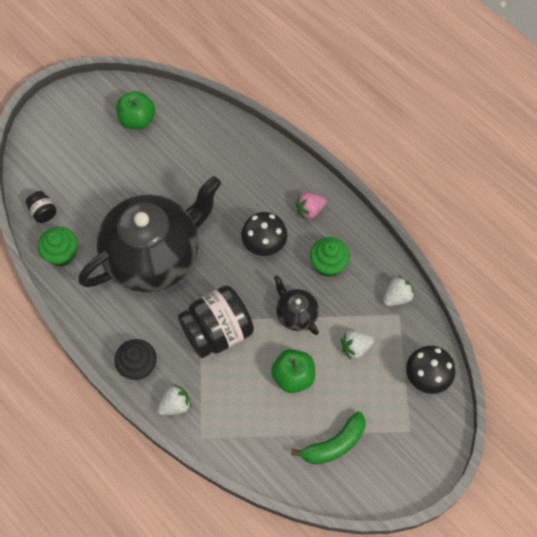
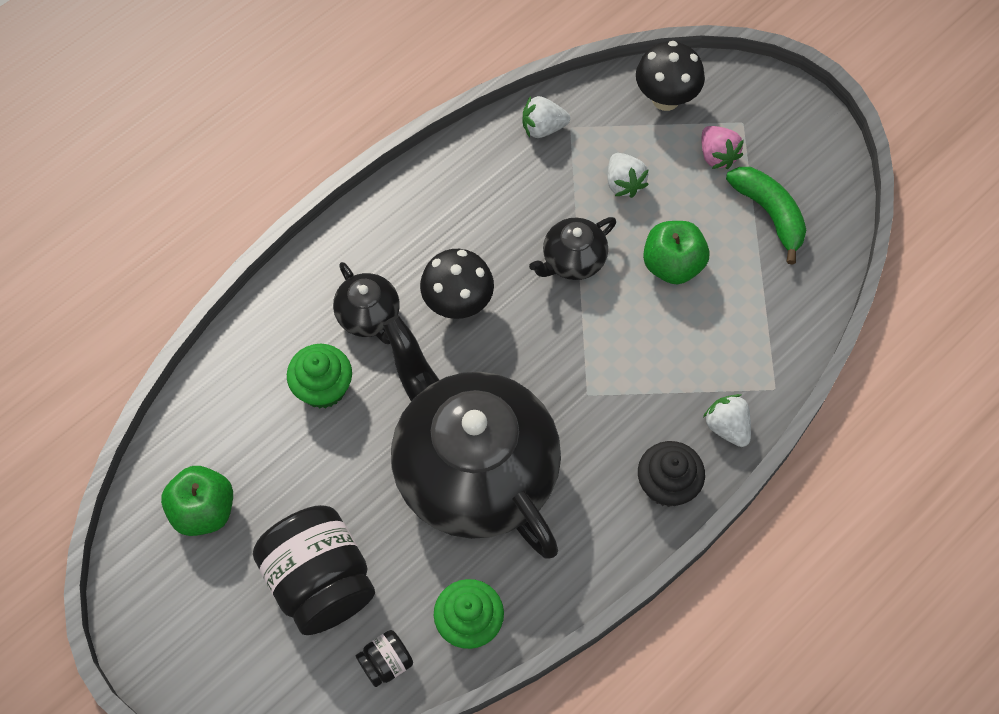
camera: 90 degrees left, 0 degrees up
black jar [178,285,254,358] -> black jar moved to [253,505,375,635]
pink strawberry [295,193,327,220] -> pink strawberry moved to [702,126,744,169]
green cupcake [310,237,350,277] -> green cupcake moved to [287,344,352,408]
white strawberry [383,276,415,306] -> white strawberry turned 60 degrees counterclockwise [523,96,570,138]
none -> black teapot [333,262,400,344]

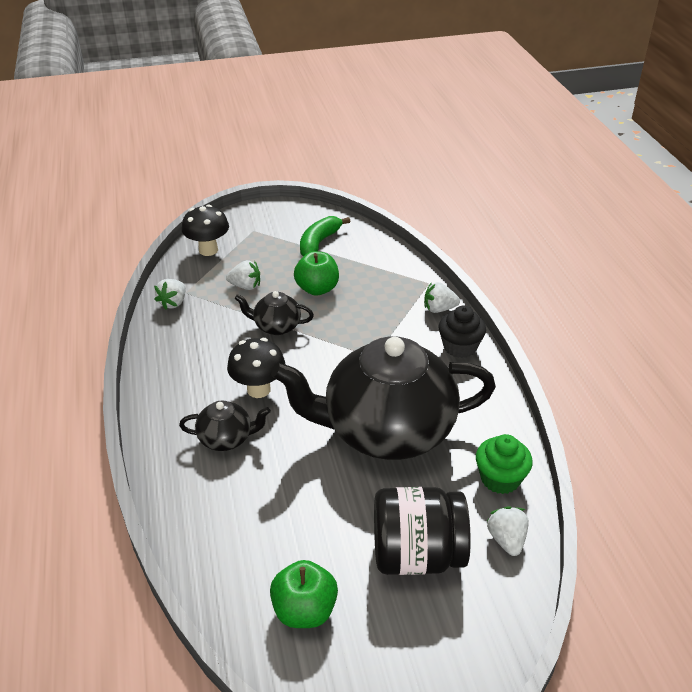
camera: 60 degrees left, 25 degrees down
green cupcake [287,344,352,408] -> none
black jar [356,630,413,687] -> white strawberry [487,506,529,556]
black teapot [529,217,616,280] -> black teapot turned 105 degrees clockwise [234,291,314,335]
pink strawberry [702,126,744,169] -> none
green banana [726,167,806,264] -> green banana turned 60 degrees counterclockwise [300,216,350,256]

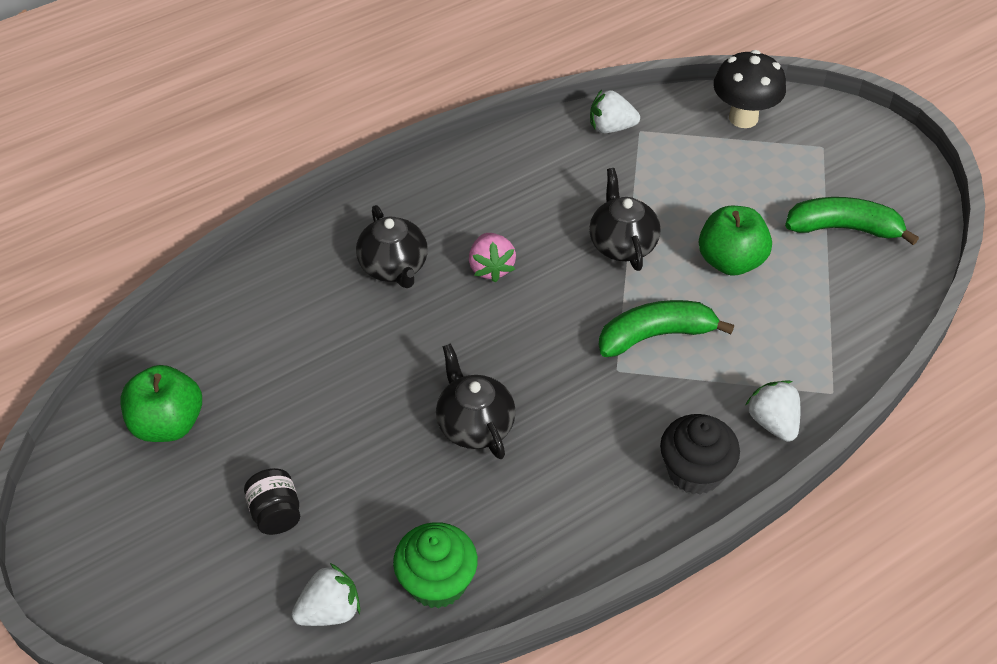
camera: 70 degrees right, 10 degrees up
white strawberry [226,260,260,290] -> none
black mushroom [227,338,285,398] -> pink strawberry [469,233,516,283]
black teapot [271,336,496,460] -> black teapot [436,343,516,459], size x0.42
black jar [374,487,471,575] -> black jar [244,468,300,535], size x0.45
none -> green banana [598,300,734,357]

